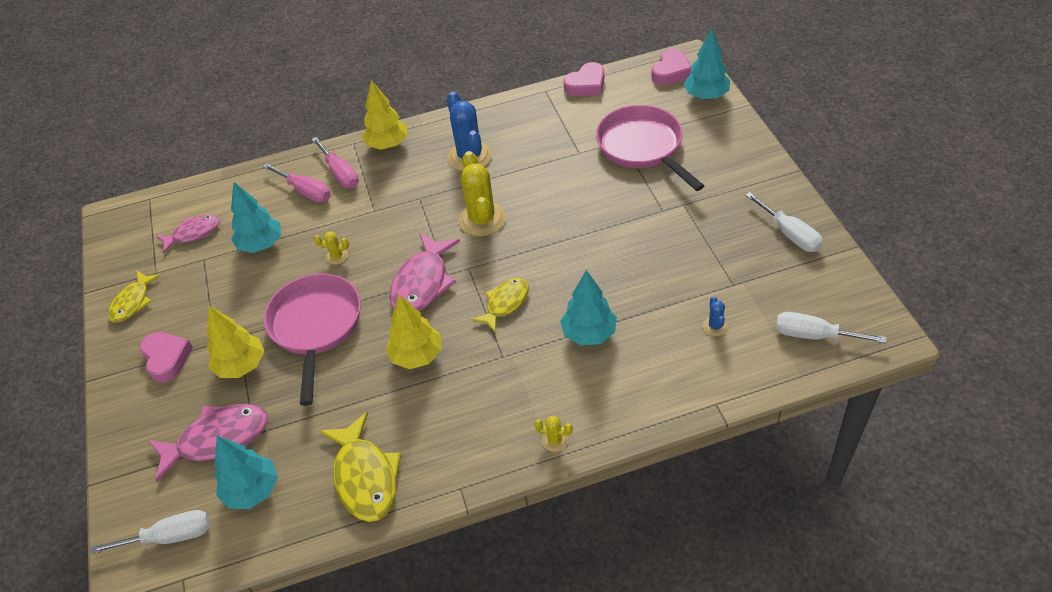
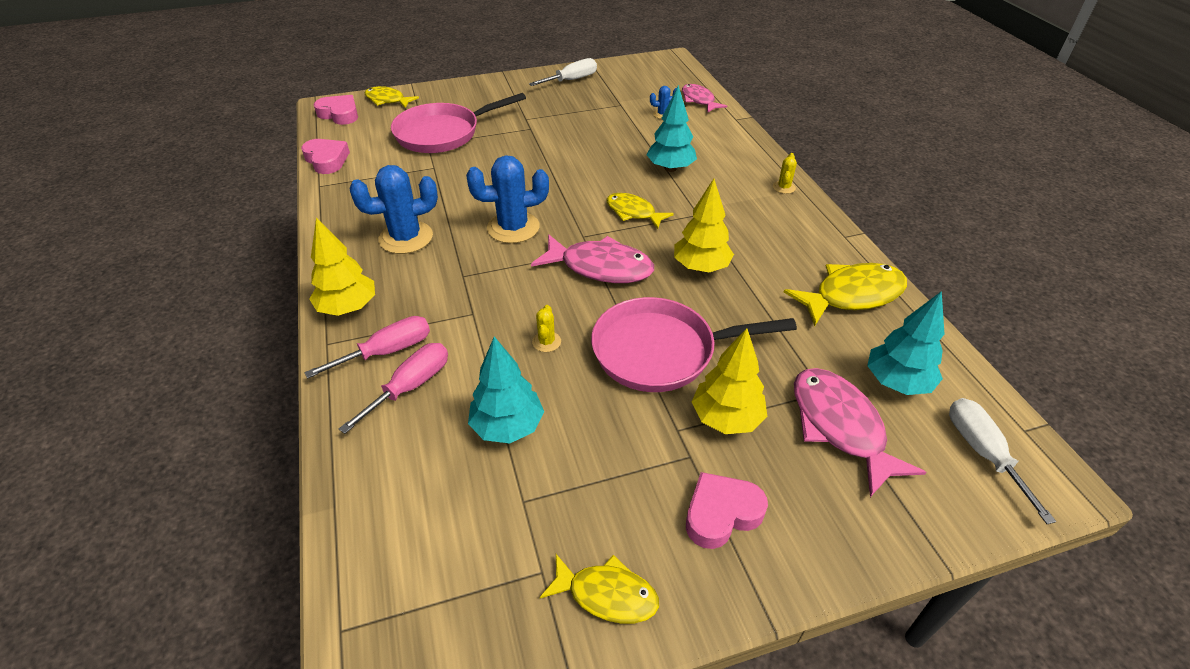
camera: 95 degrees left, 5 degrees down
pink fish [156,215,220,254] -> pink fish moved to [682,84,727,113]
yellow cactus [459,151,506,236] -> blue cactus [466,155,549,243]
turquoise tree [684,29,730,100] -> yellow fish [365,86,419,108]
white screwdriver [776,312,887,343] -> none

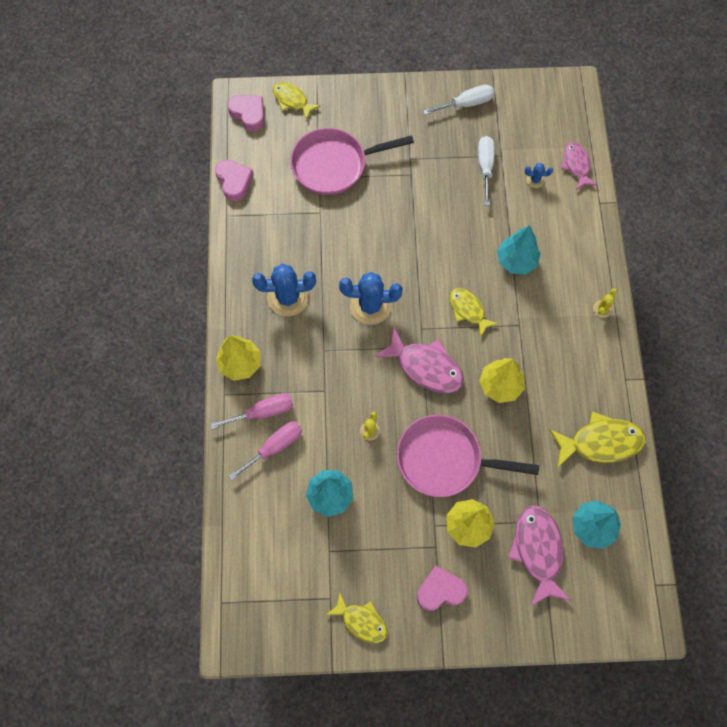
camera: 15 degrees right, 25 degrees up
white screwdriver [949,398,1056,524] -> white screwdriver moved to [478,136,494,206]

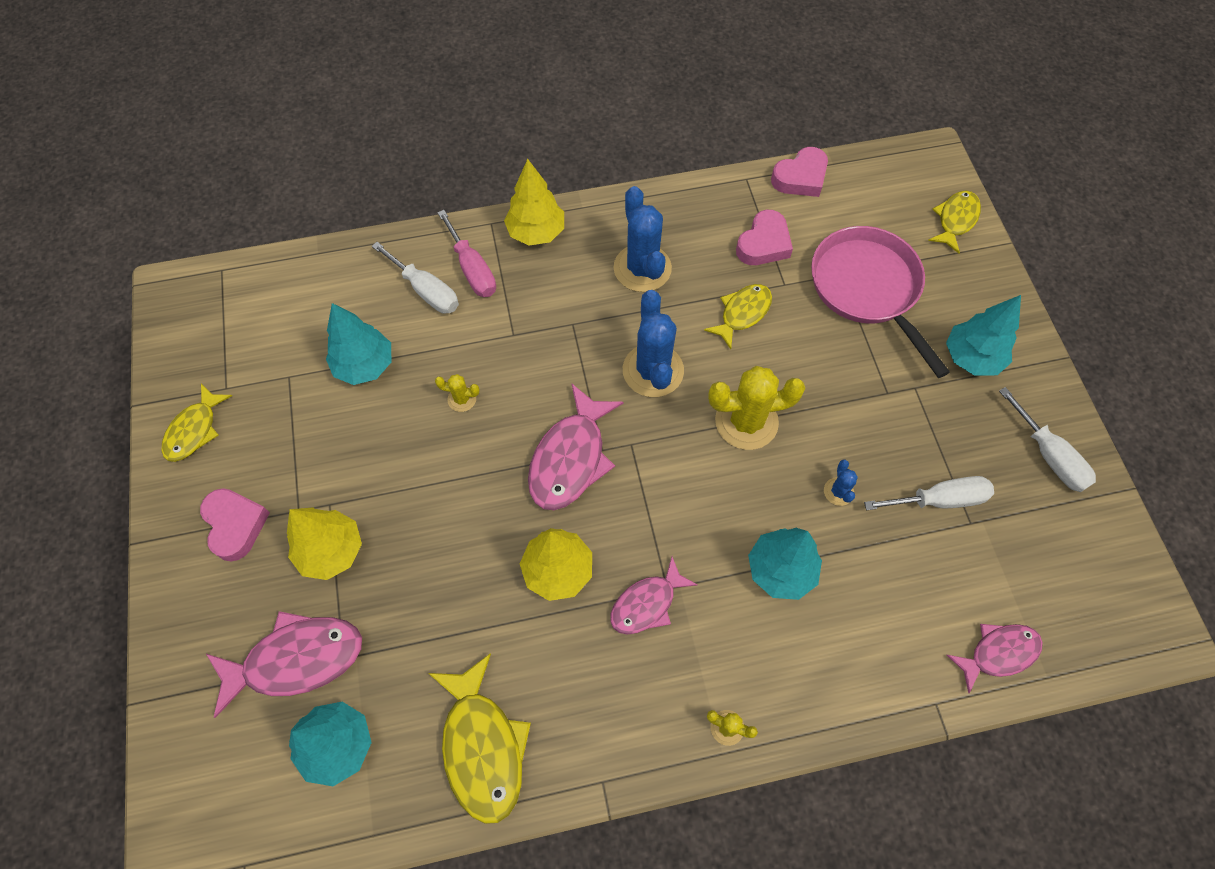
camera: 80 degrees right, 5 degrees down
pink heart [227,95,264,131] -> pink heart moved to [736,210,793,265]
pink screwdriver [229,422,302,480] -> white screwdriver [372,242,459,314]
pink pan [397,415,539,497] -> none
yellow fish [449,288,498,338] -> yellow fish moved to [704,284,772,349]
blue cactus [525,163,553,188] -> blue cactus moved to [824,460,858,506]
none -> pink fish [610,556,697,635]
none -> yellow cactus [708,366,805,450]
none -> turquoise tree [946,295,1021,376]

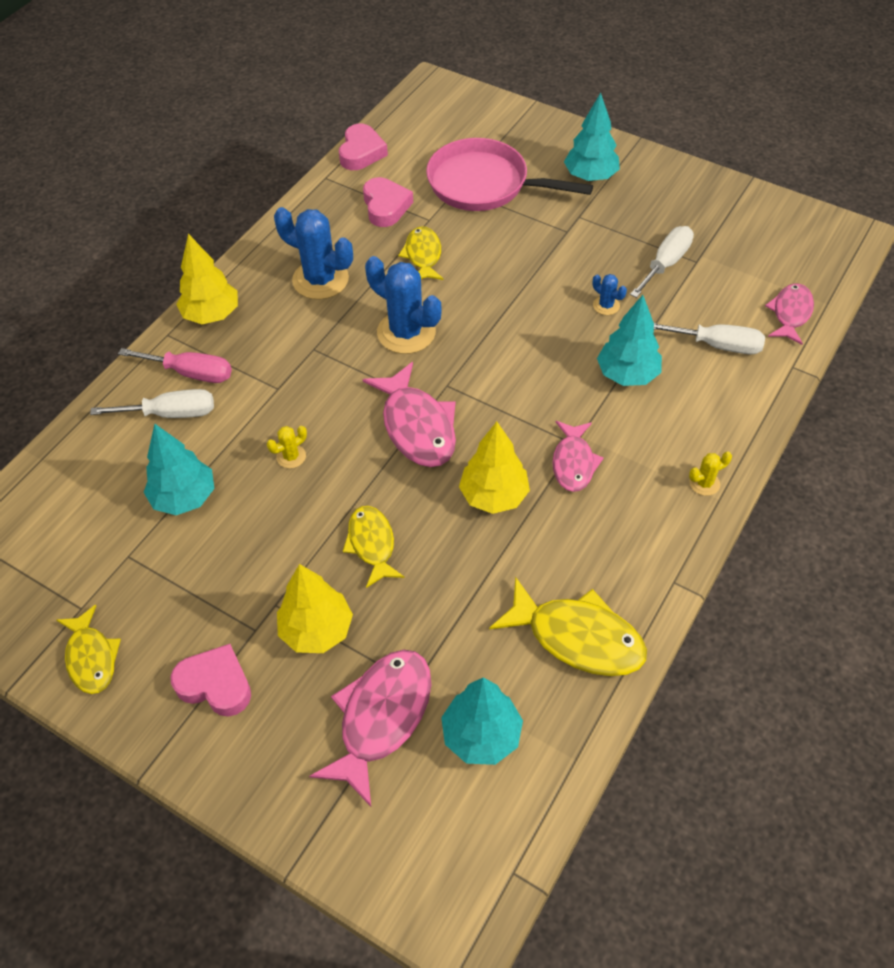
camera: 45 degrees left, 10 degrees down
yellow cactus [708,366,805,450] -> none
yellow fish [928,191,981,253] -> yellow fish moved to [343,506,404,588]
white screwdriver [999,387,1096,492] -> white screwdriver moved to [654,323,765,354]

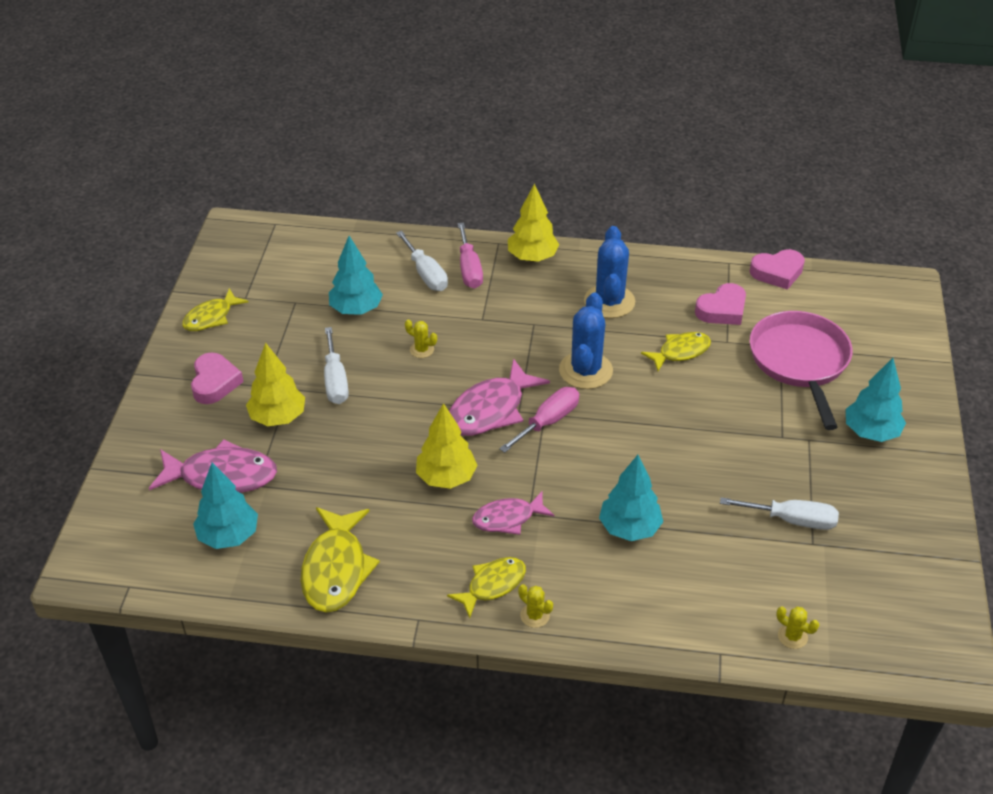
camera: 65 degrees right, 10 degrees down
yellow fish [343,506,404,588] -> yellow fish moved to [447,557,526,618]
blue cactus [593,274,627,315] -> none
white screwdriver [654,323,765,354] -> white screwdriver moved to [324,327,349,404]
pink fish [765,283,814,345] -> yellow cactus [776,606,819,649]
none -> pink screwdriver [499,387,579,453]

